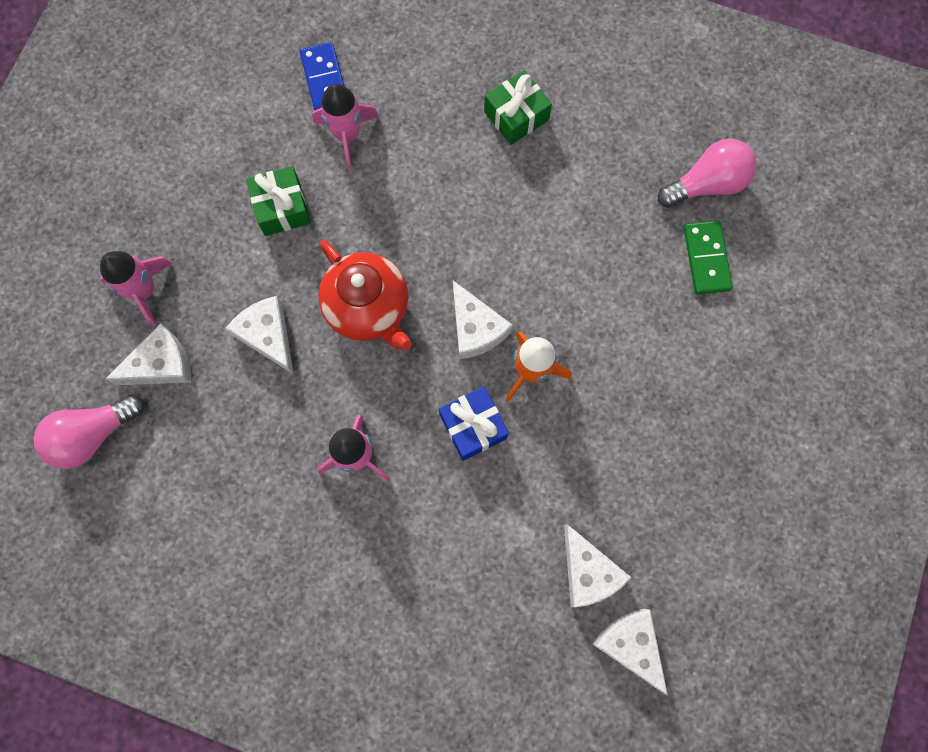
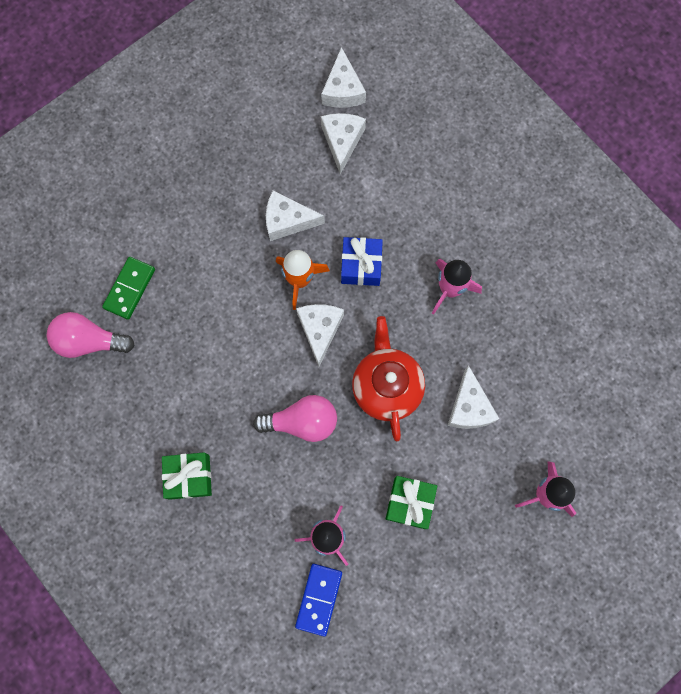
camera: 150 degrees left, 0 degrees up
pink light bulb [34,394,144,469] -> pink light bulb moved to [253,395,337,442]
white cheese [105,323,191,385] -> white cheese moved to [266,191,325,241]

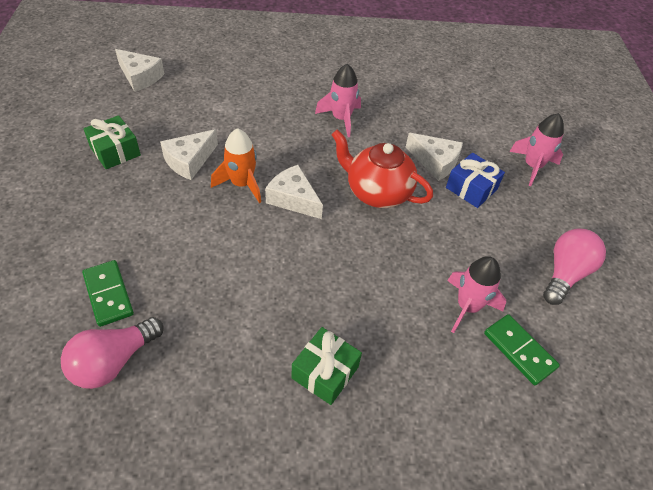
camera: 55 degrees left, 25 degrees down
pink light bulb [253,395,337,442] -> pink light bulb moved to [543,229,606,305]
blue domino [295,564,342,637] -> green domino [484,314,560,385]
white cheese [321,113,366,175] -> none
blue gift [341,237,383,286] -> blue gift moved to [446,153,505,208]
green gift [386,476,437,529] -> green gift moved to [83,115,141,169]

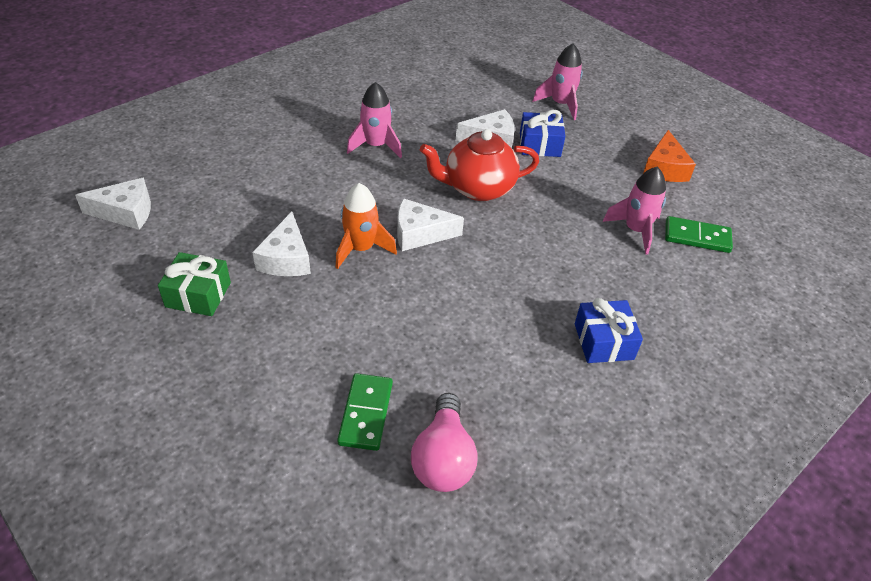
camera: 40 degrees left, 5 degrees down
green domino [82,260,134,327] -> green domino turned 75 degrees clockwise [337,373,393,451]
green gift [291,327,362,405] -> blue gift [575,298,643,363]
pink light bulb [543,229,606,305] -> orange cheese [643,130,696,182]

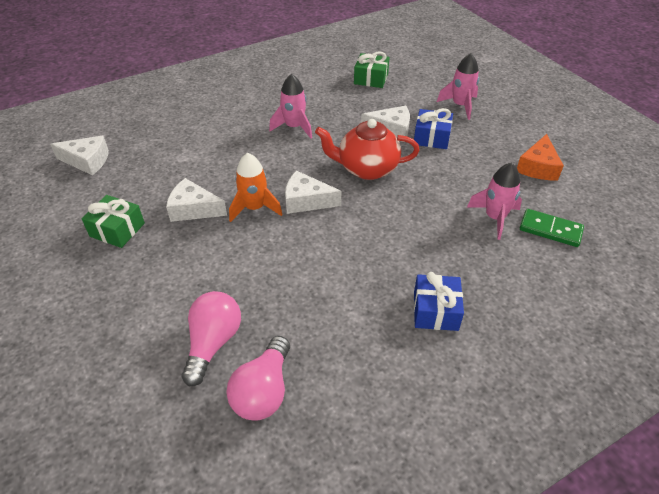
camera: 15 degrees right, 0 degrees up
white cheese [252,212,311,276] -> white cheese turned 90 degrees clockwise [166,178,227,222]
green domino [337,373,393,451] -> pink light bulb [182,291,241,386]
none -> green gift [354,51,389,88]

